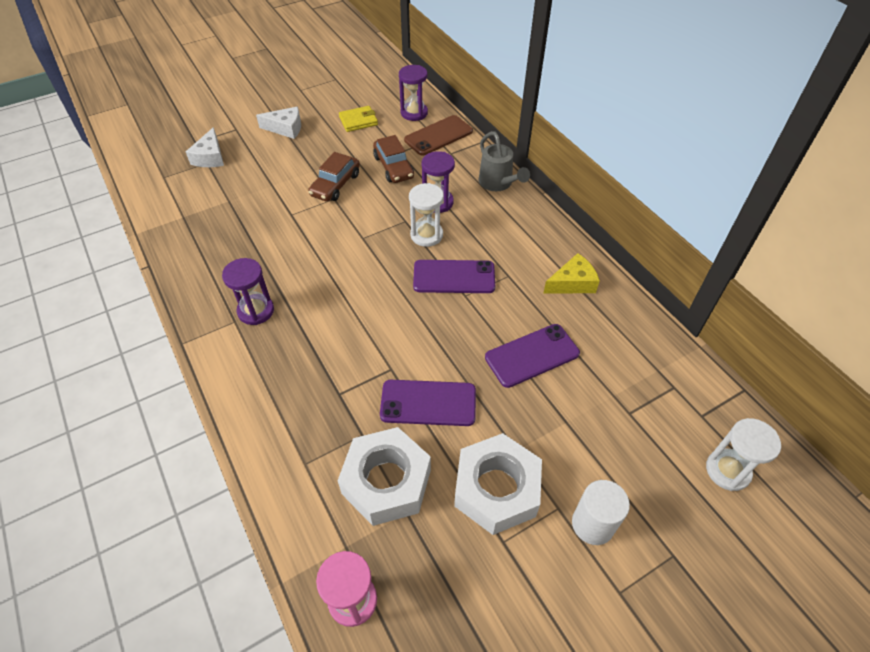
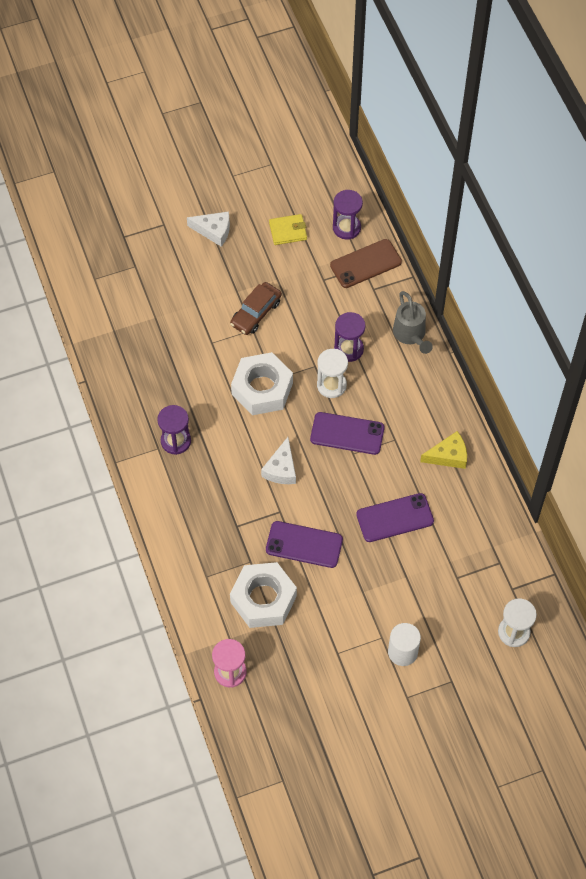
camera: 10 degrees right, 10 degrees up
white cheese [186,127,224,167] -> white cheese moved to [261,437,296,484]
brown car [373,135,414,183] -> none
white nut [454,433,542,535] -> white nut moved to [231,352,293,415]

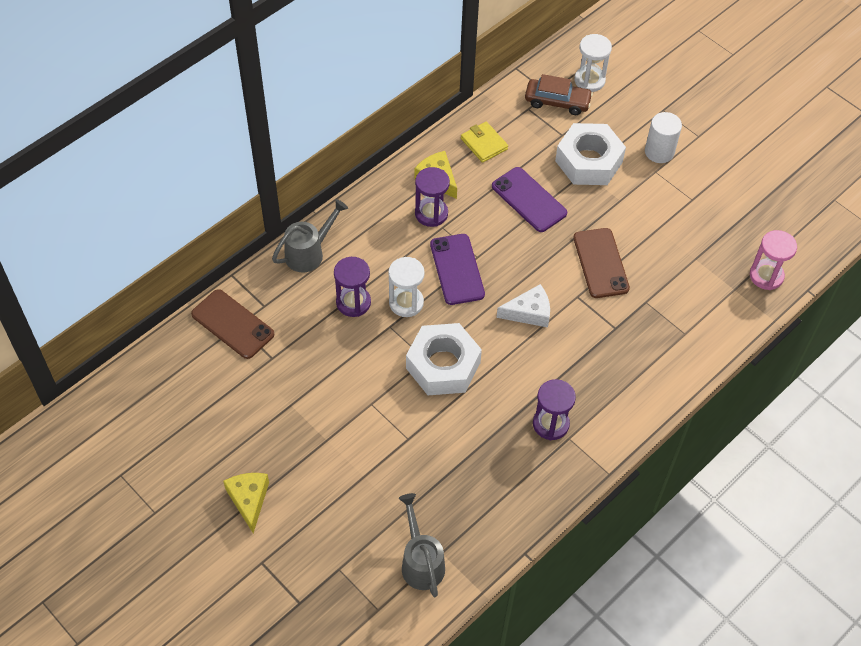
camera: 115 degrees left, 5 degrees down
white cheese [187,211,230,247] -> yellow cheese [223,473,269,533]
brown car [230,282,282,335] -> brown car moved to [525,74,593,115]
white nut [230,562,297,628] -> white nut moved to [555,123,626,185]
purple phone [266,521,343,568] -> brown phone [573,228,630,298]
yellow wallet [269,214,307,245] -> yellow wallet moved to [461,122,508,163]
purple hourglass [333,190,363,239] -> purple hourglass moved to [415,167,450,227]
none -> grey watering can [399,493,445,597]

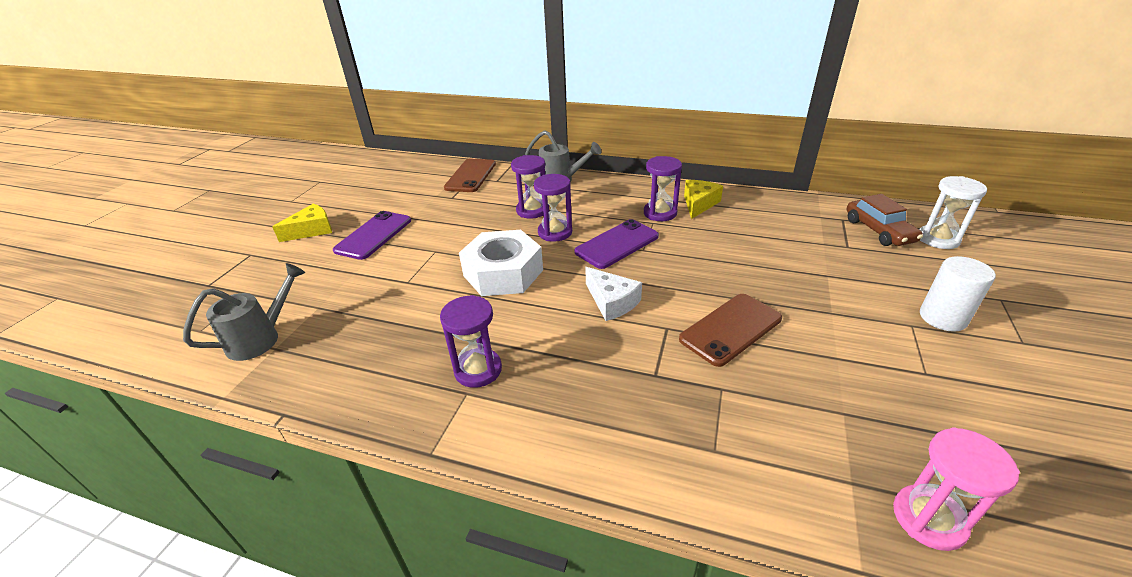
camera: 65 degrees right, 20 degrees down
white hourglass [388,257,425,317] -> purple hourglass [534,174,572,242]
yellow wallet [461,122,508,163] -> none
purple phone [492,167,567,232] -> purple phone moved to [333,211,411,260]
white nut [555,123,626,185] -> none

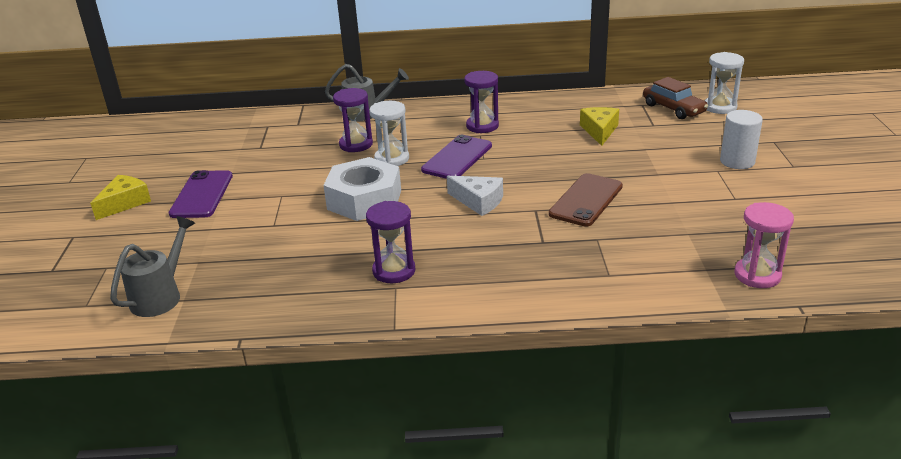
camera: 20 degrees left, 5 degrees down
brown phone [444,159,496,192] -> none
purple hourglass [534,174,572,242] -> white hourglass [369,101,409,166]
yellow cheese [684,180,723,219] -> yellow cheese moved to [580,107,619,146]

